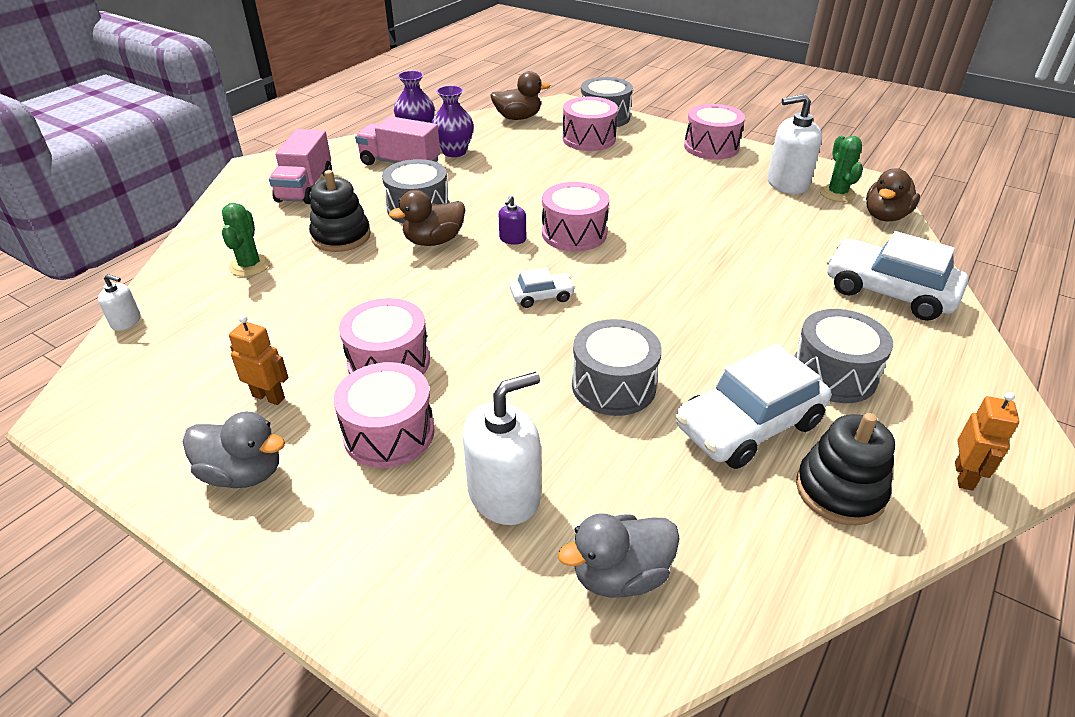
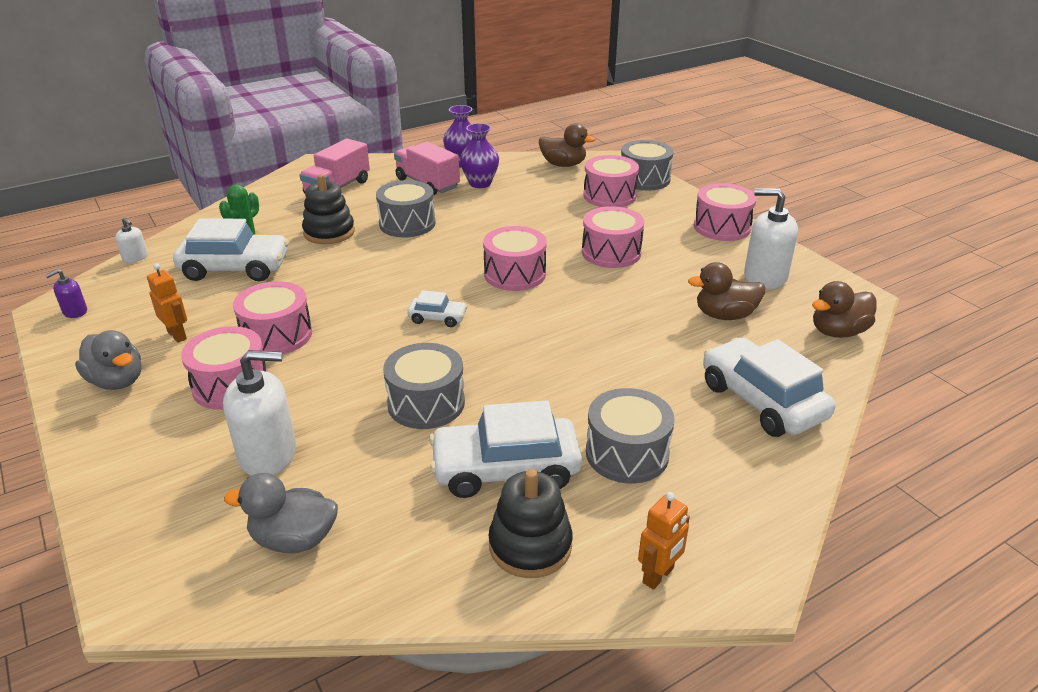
camera: 25 degrees right, 5 degrees down
brown duck [389,190,465,246] -> brown duck moved to [688,262,765,320]
purple soap dispenser [499,195,526,245] -> purple soap dispenser moved to [45,269,87,318]
green cactus [820,136,863,202] -> none
none -> white car [173,218,289,281]
none -> pink drum [582,206,644,268]

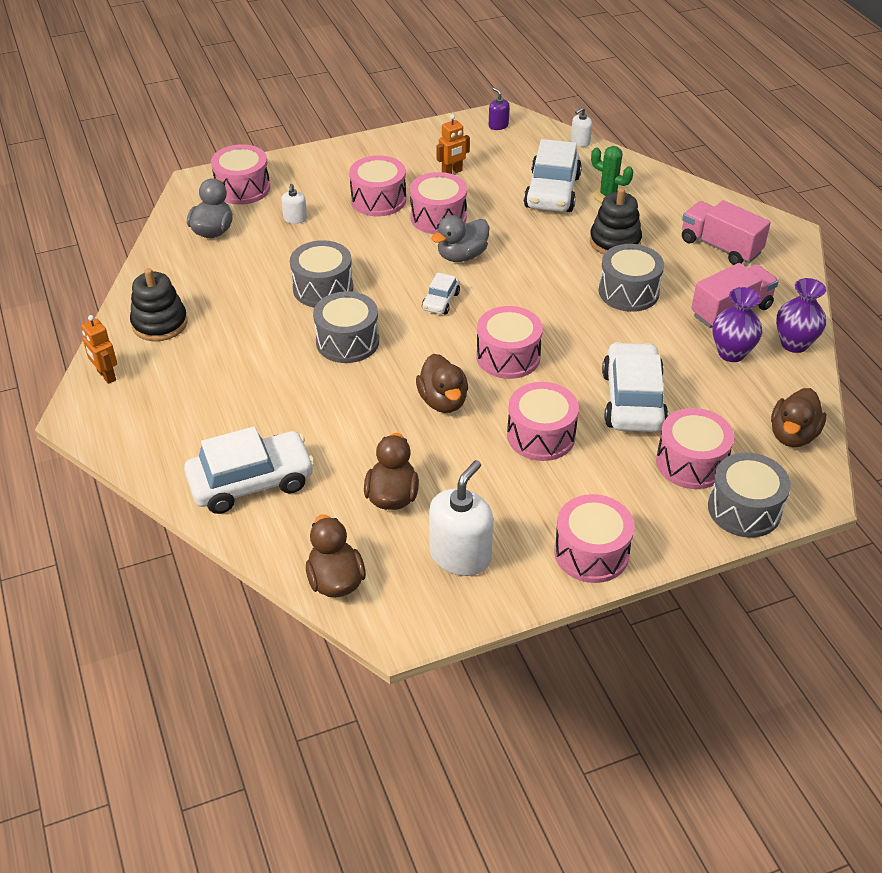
camera: 100 degrees right, 10 degrees up
grey duck [75,330,142,390] -> grey duck moved to [431,215,489,262]
white soap dispenser [223,350,296,476] -> white soap dispenser [281,184,307,224], size x0.49
white car [429,401,582,498] -> white car moved to [602,342,668,432]
grey drum [586,388,675,484] -> grey drum moved to [313,291,379,363]
none -> pink drum [211,144,270,205]
none -> brown duck [416,354,468,413]

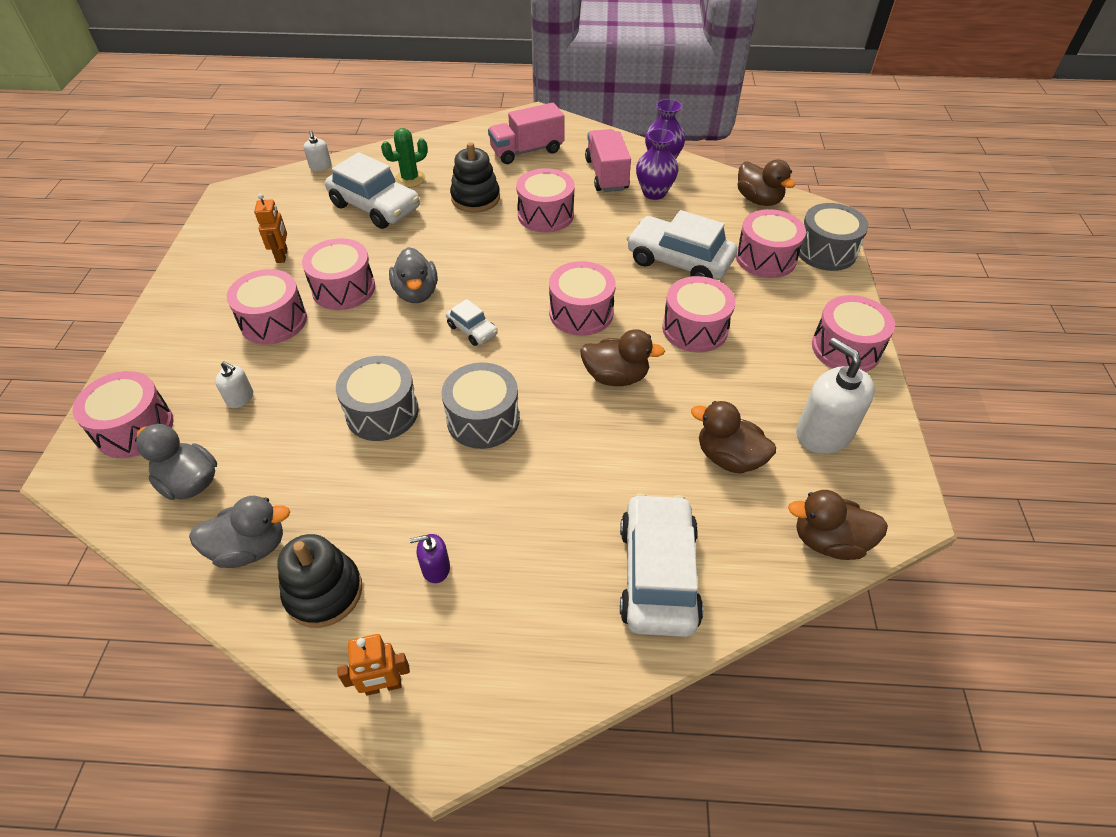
camera: 65 degrees left, 5 degrees up
purple soap dispenser [489,88,510,130] -> purple soap dispenser moved to [409,534,450,583]
grey drum [599,244,664,312] -> pink drum [516,168,574,232]
none -> grey duck [189,496,290,568]

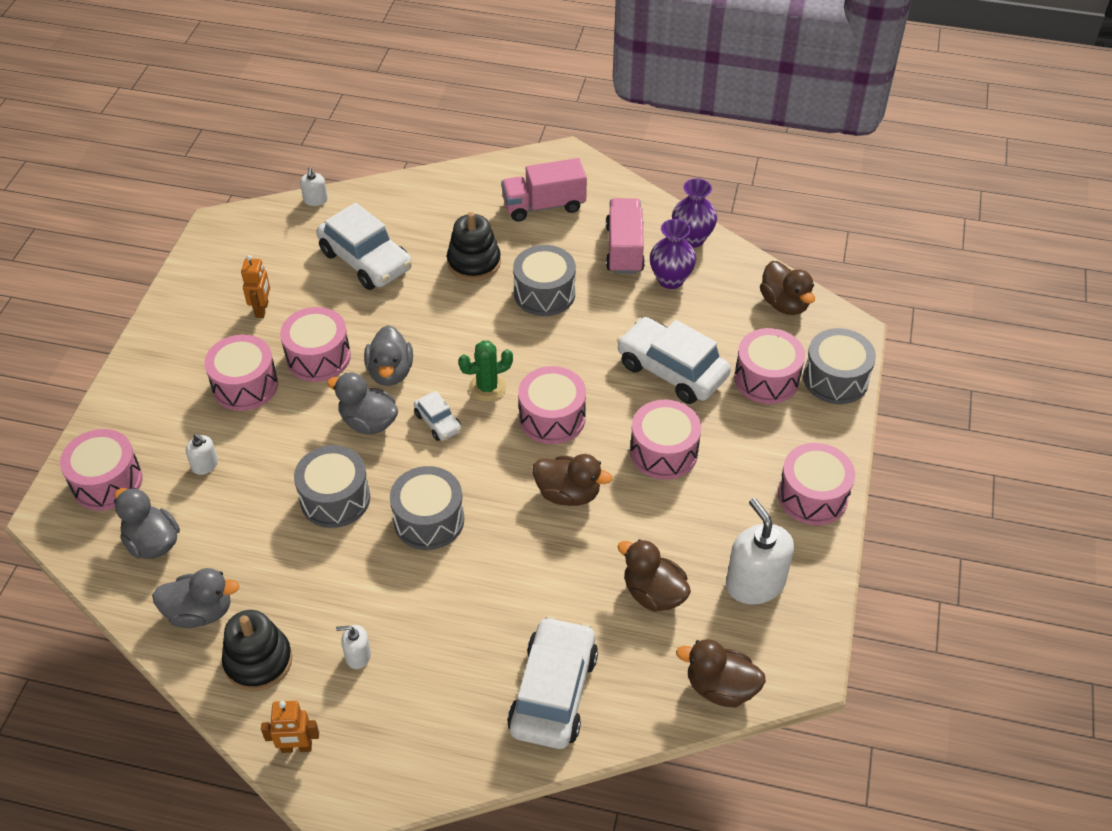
camera: 10 degrees right, 0 degrees up
green cactus [381,128,428,188] -> green cactus moved to [458,340,513,402]
purple soap dispenser [409,534,450,583] -> white soap dispenser [336,625,371,669]
pink drum [516,168,574,232] -> grey drum [513,245,576,316]
none -> grey duck [327,373,398,434]

